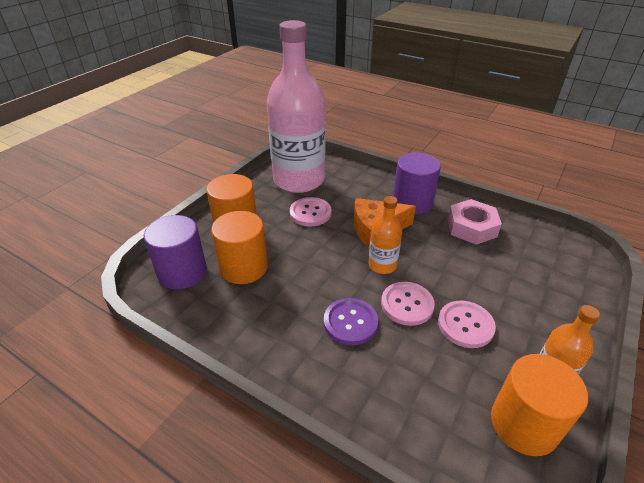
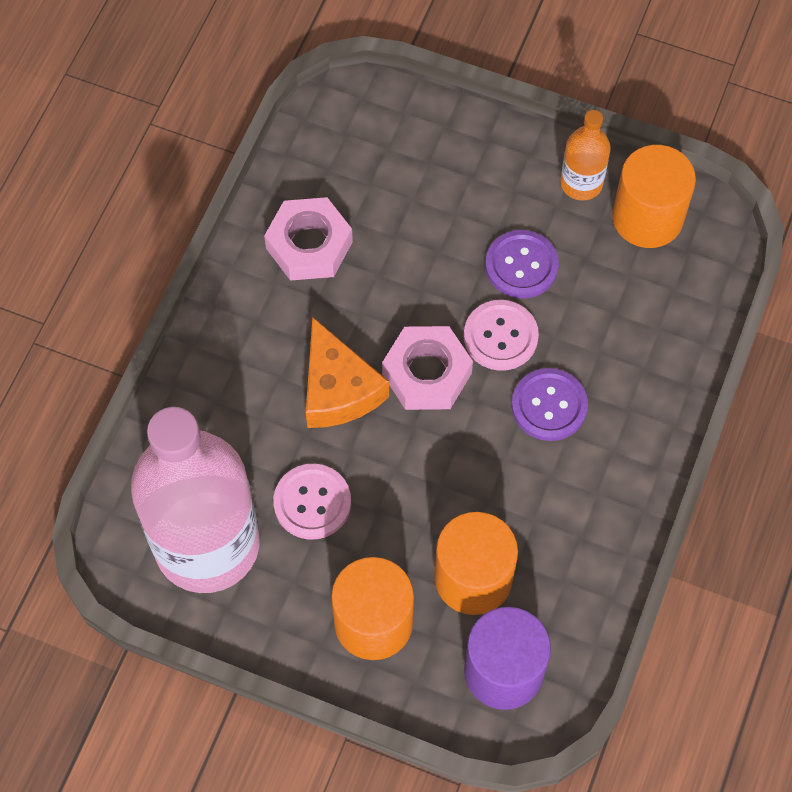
camera: 100 degrees left, 25 degrees up
orange bottle [368,196,402,274] -> pink nut [382,326,473,410]
purple cylinder [393,152,441,214] -> none
pink button [438,301,496,348] -> purple button [485,230,559,298]

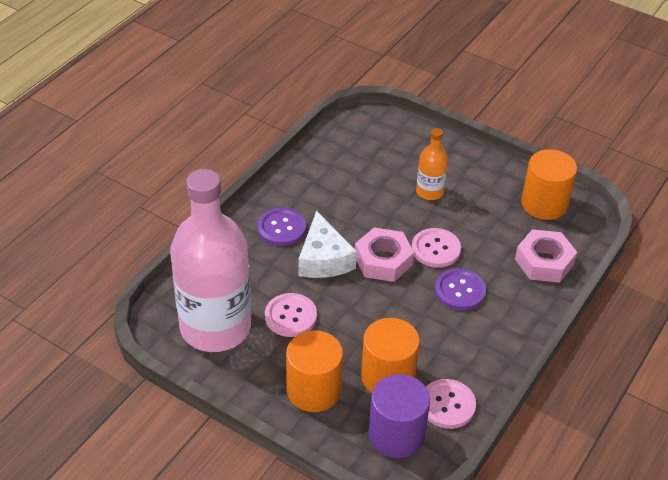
camera: 10 degrees right, 20 degrees down
pink nut [264,197,353,281] -> pink nut moved to [515,229,577,283]
orange cheese [306,317,389,428] -> white cheese [299,211,357,278]
purple button [485,230,559,298] -> purple button moved to [258,208,306,246]
orange bottle [560,110,611,201] -> orange bottle moved to [416,128,448,200]
none -> pink button [426,379,476,429]

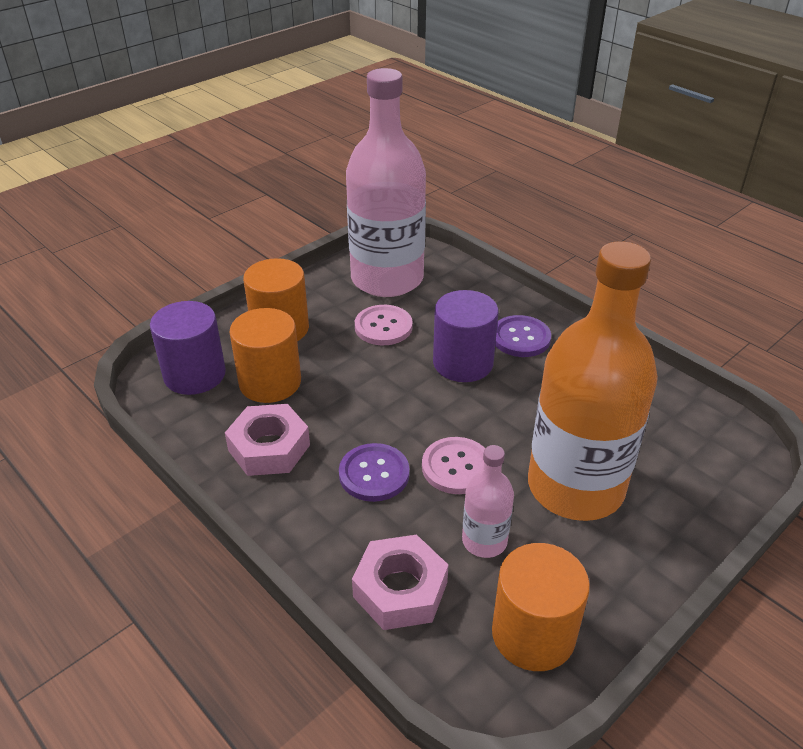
camera: 105 degrees right, 5 degrees down
white cheese [299,211,357,278] -> purple cylinder [433,290,499,382]
pink nut [355,228,414,282] -> pink nut moved to [225,404,310,476]
orange bottle [416,128,448,200] -> orange bottle [528,241,658,521], size x2.26
pink button [426,379,476,429] -> none
none -> pink bottle [462,445,514,558]

